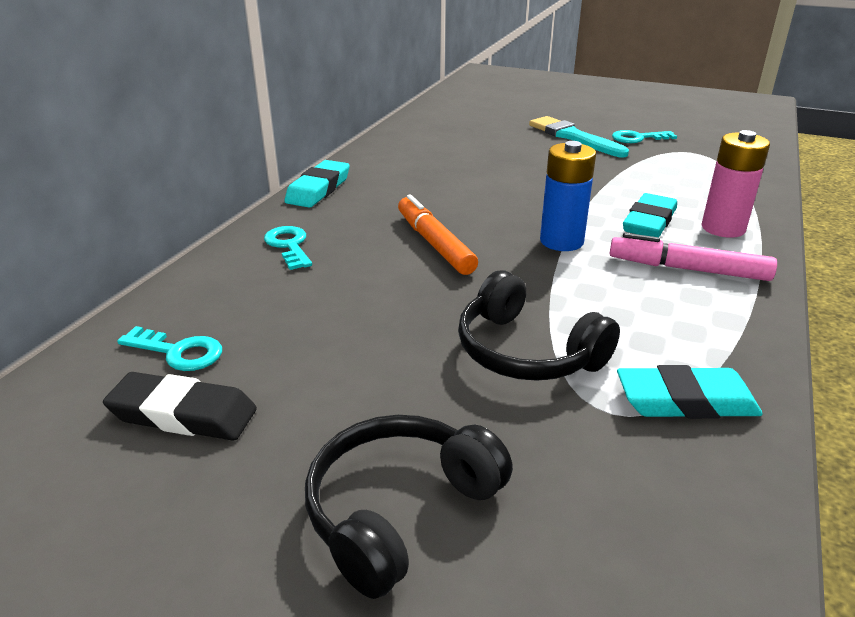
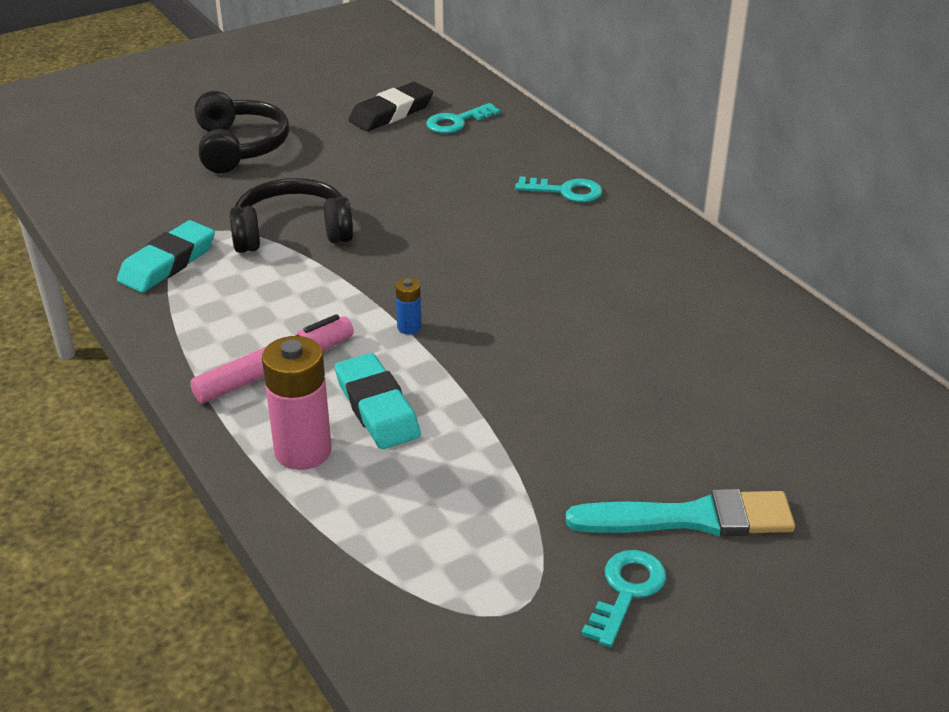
camera: 125 degrees right, 5 degrees up
turquoise eraser [285,160,350,208] -> none
orange marker [398,194,478,275] -> none
blue battery [540,141,596,251] -> blue battery [395,278,422,335], size x0.48

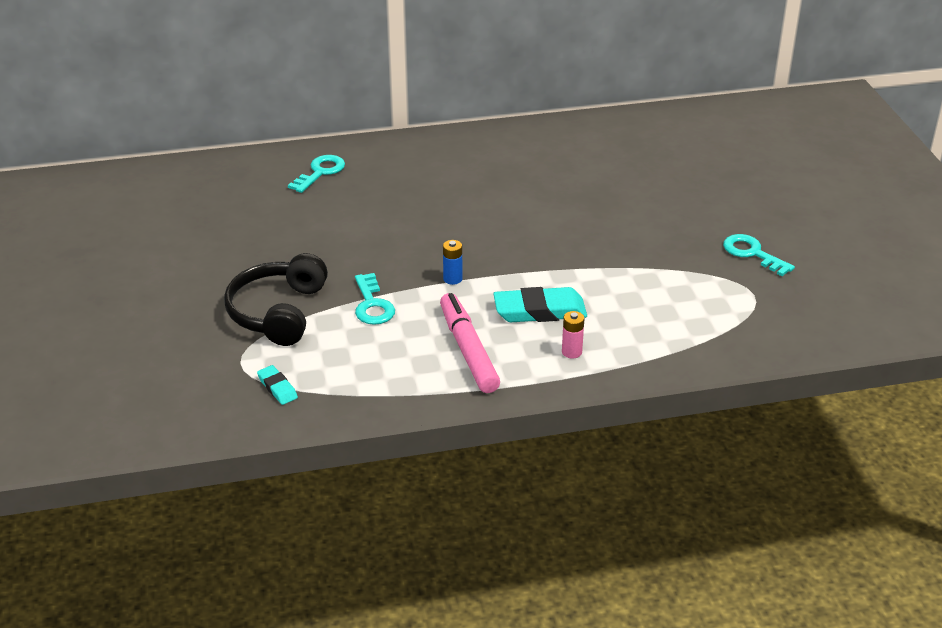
camera: 70 degrees left, 0 degrees up
turquoise eraser [117,220,215,293] -> turquoise eraser [257,365,298,405], size x0.52
black headphones [195,91,289,173] -> none
pink battery [262,336,332,470] -> pink battery [562,311,584,358], size x0.48
black eraser [348,82,433,131] -> none
turquoise key [426,103,500,134] -> turquoise key moved to [355,273,395,325]
turquoise brush [566,489,795,537] -> none

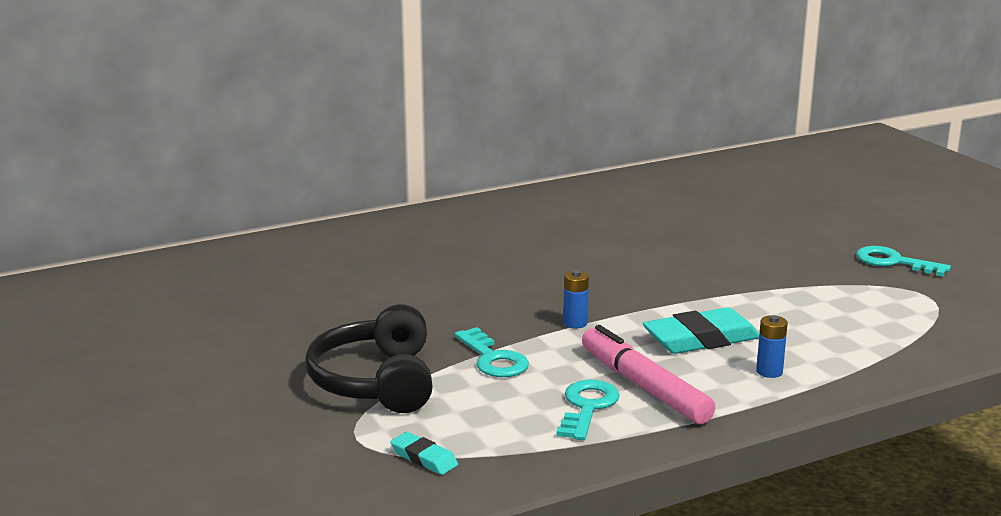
camera: 15 degrees left, 15 degrees down
turquoise key [288,155,345,193] -> turquoise key moved to [556,380,620,440]
pink battery [562,311,584,358] -> blue battery [756,315,788,378]

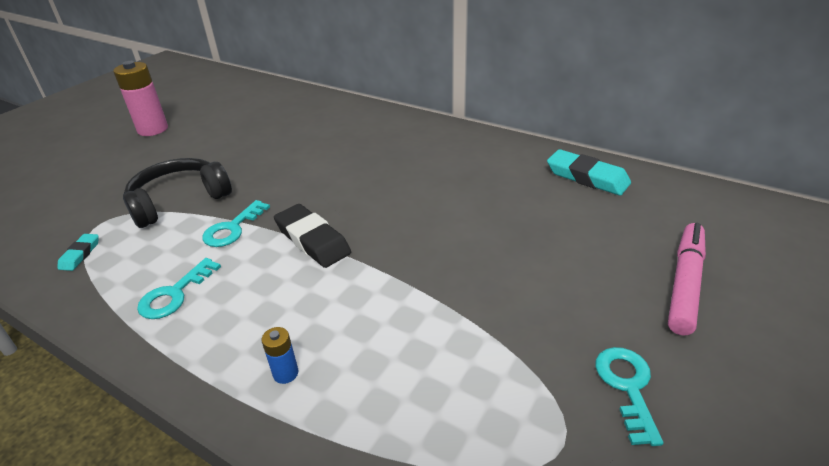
camera: 60 degrees right, 15 degrees up
turquoise key [556,380,620,440] -> turquoise key turned 135 degrees clockwise [137,258,221,319]
blue battery [563,270,589,328] -> black eraser [274,204,351,268]
pink marker [582,325,716,424] -> pink marker moved to [668,223,706,336]
turquoise eraser [643,307,759,354] -> turquoise eraser moved to [547,149,631,196]
none -> pink battery [113,61,168,136]

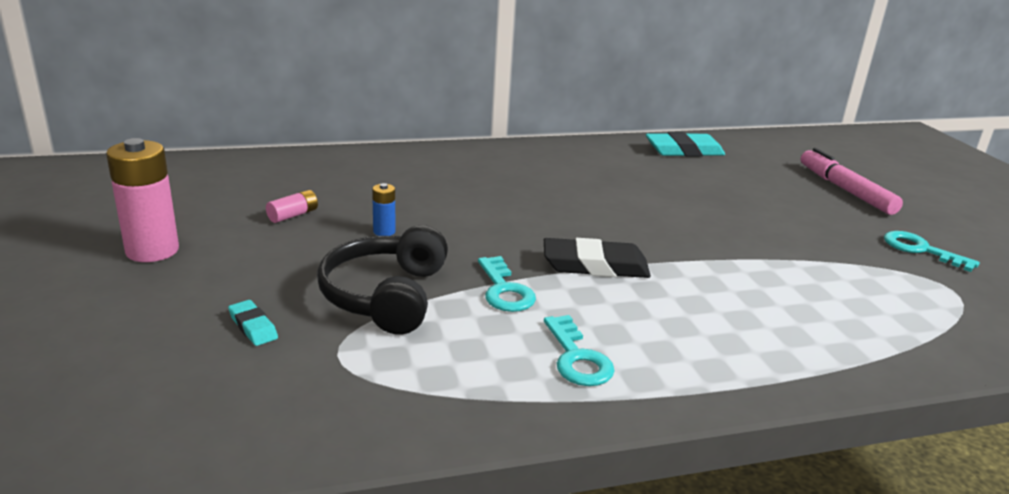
camera: 50 degrees left, 10 degrees down
turquoise eraser [57,234,99,271] -> turquoise eraser moved to [228,300,278,346]
blue battery [262,327,298,384] -> blue battery moved to [372,183,395,236]
none -> pink battery [266,190,318,223]

